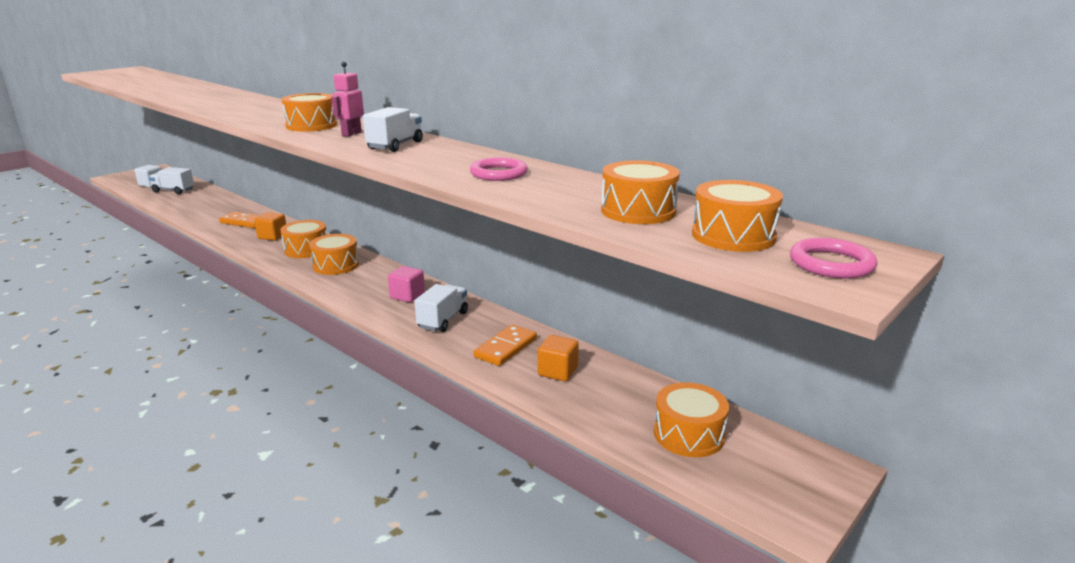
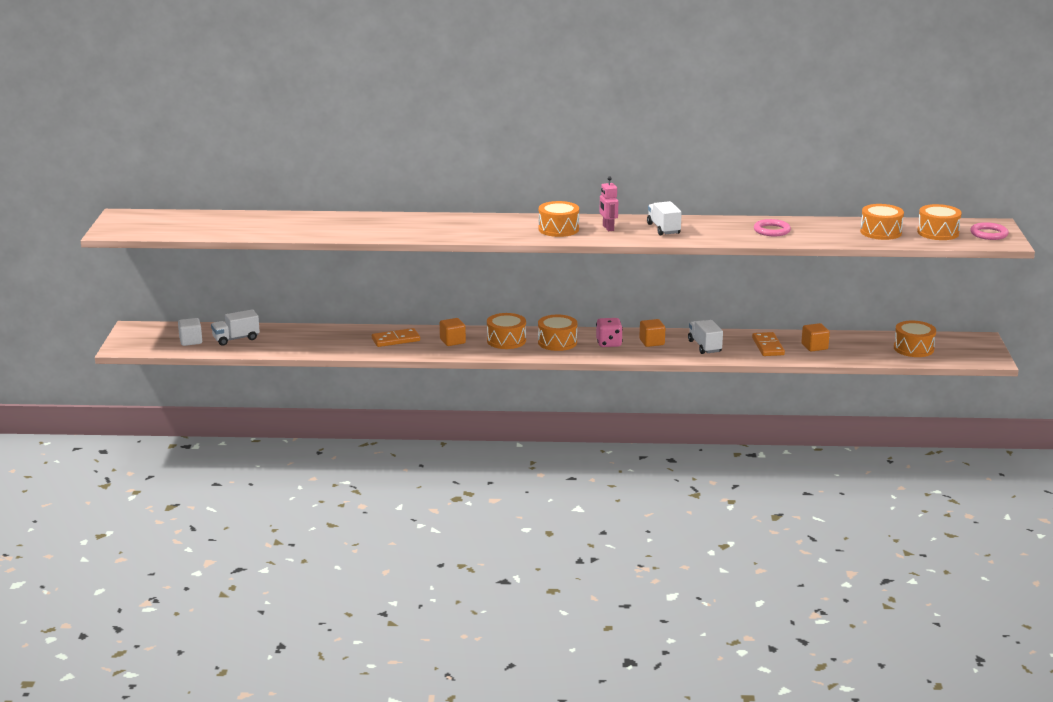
camera: 40 degrees left, 0 degrees up
pink cube [388,266,425,302] -> orange cube [639,319,665,347]
none -> pink dice [596,318,623,347]

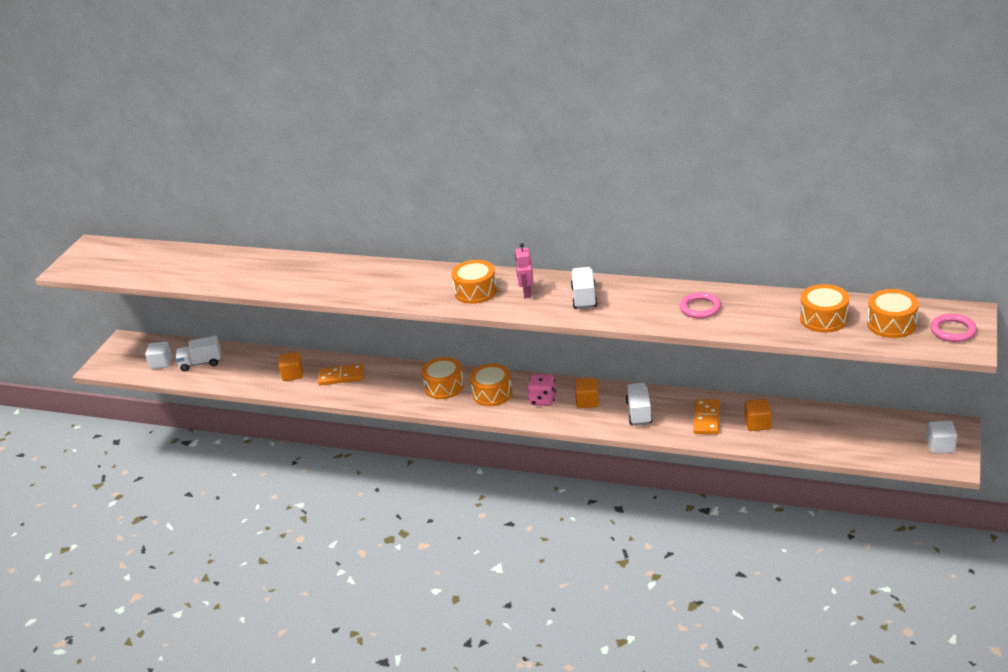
camera: 20 degrees right, 10 degrees up
orange cube [440,318,466,346] -> orange cube moved to [279,352,303,381]
orange drum [894,321,936,357] -> none
none -> white cube [926,421,957,454]

